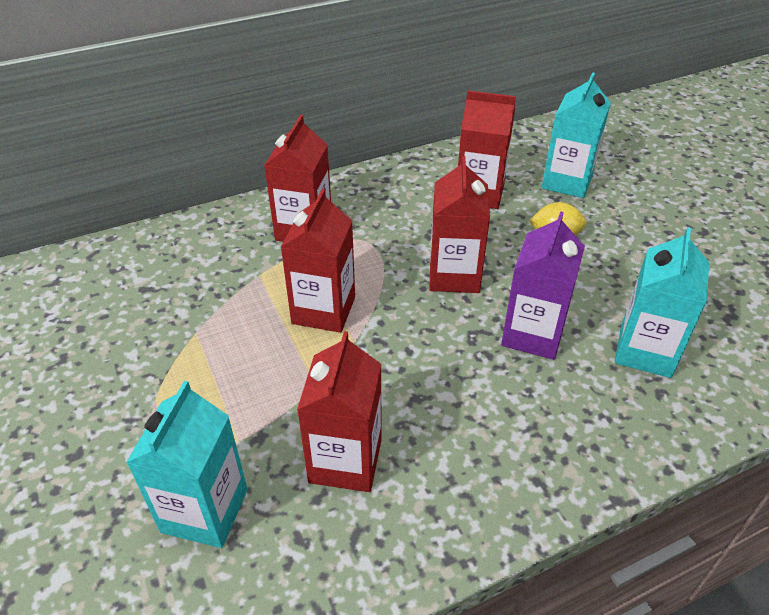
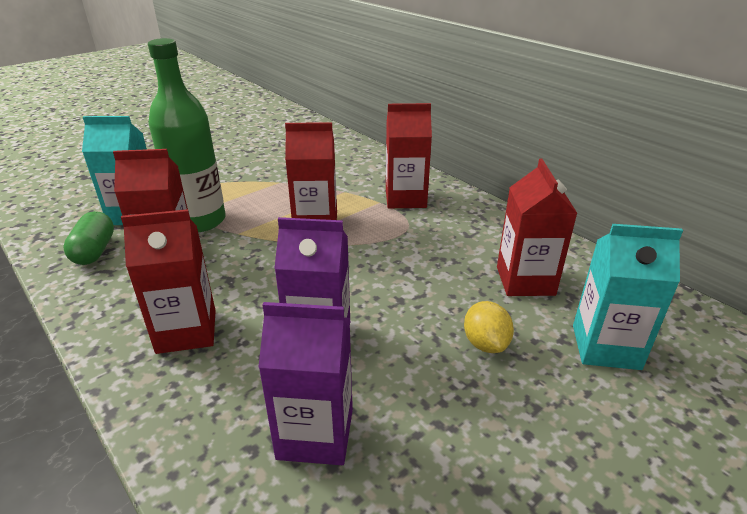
camera: 75 degrees right, 10 degrees down
red carton [429,156,490,293] -> red carton moved to [121,209,216,354]
turquoise carton [615,227,709,378] -> purple carton [258,302,353,465]
none -> green capsule [63,211,114,265]
none -> green bottle [148,38,226,232]

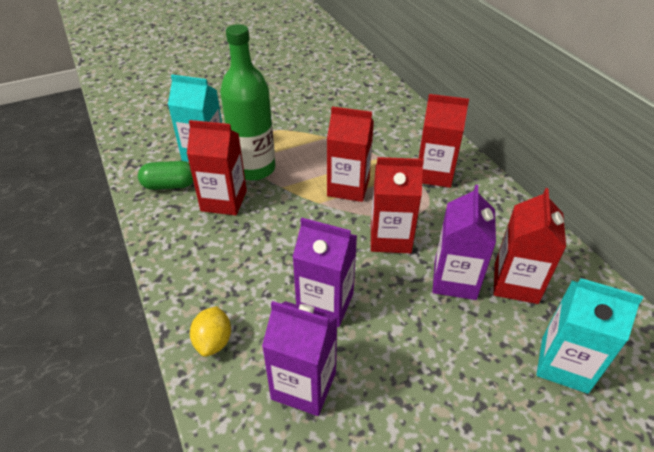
camera: 15 degrees right, 10 degrees up
green capsule [63,211,114,265] -> green capsule turned 75 degrees clockwise [138,161,193,190]
red carton [121,209,216,354] -> red carton moved to [371,157,424,253]
yellow lemon [464,301,514,353] -> yellow lemon moved to [190,306,231,357]
none -> purple carton [432,185,496,300]

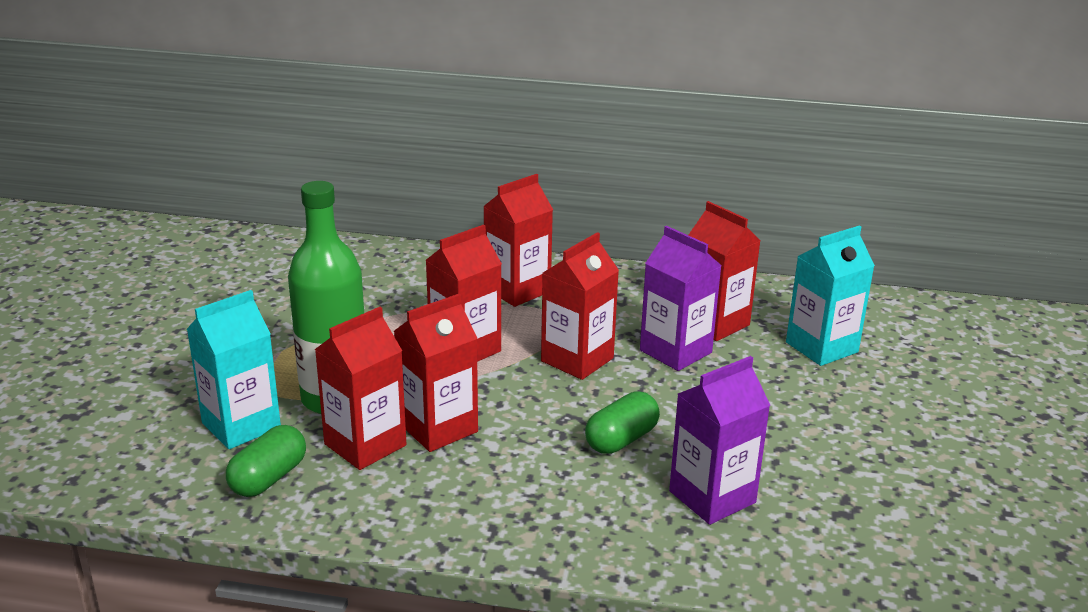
camera: 55 degrees left, 15 degrees down
yellow lemon [190,306,231,357] -> none
purple carton [292,218,357,327] -> green capsule [585,391,660,454]
none -> red carton [394,294,478,452]

